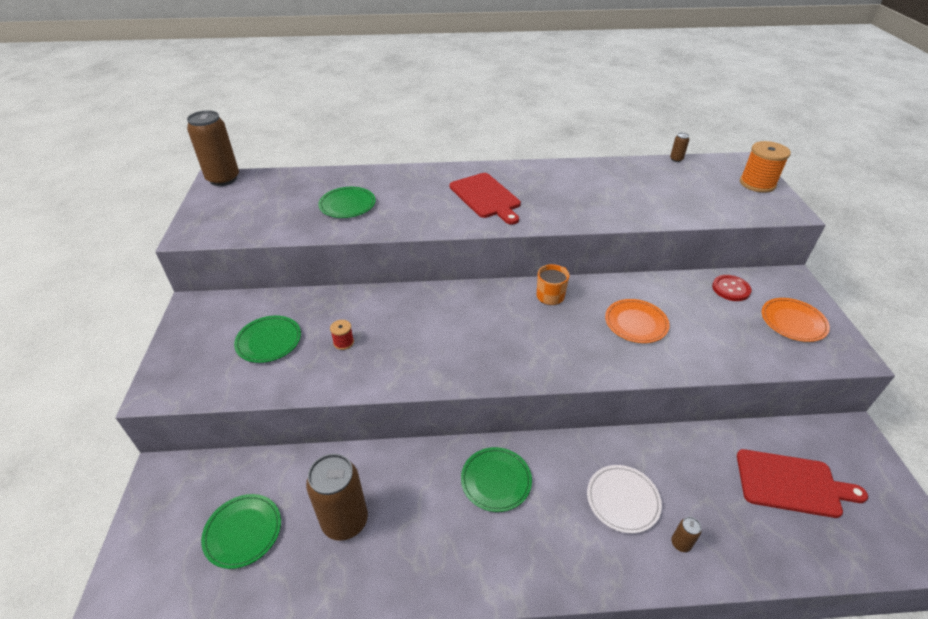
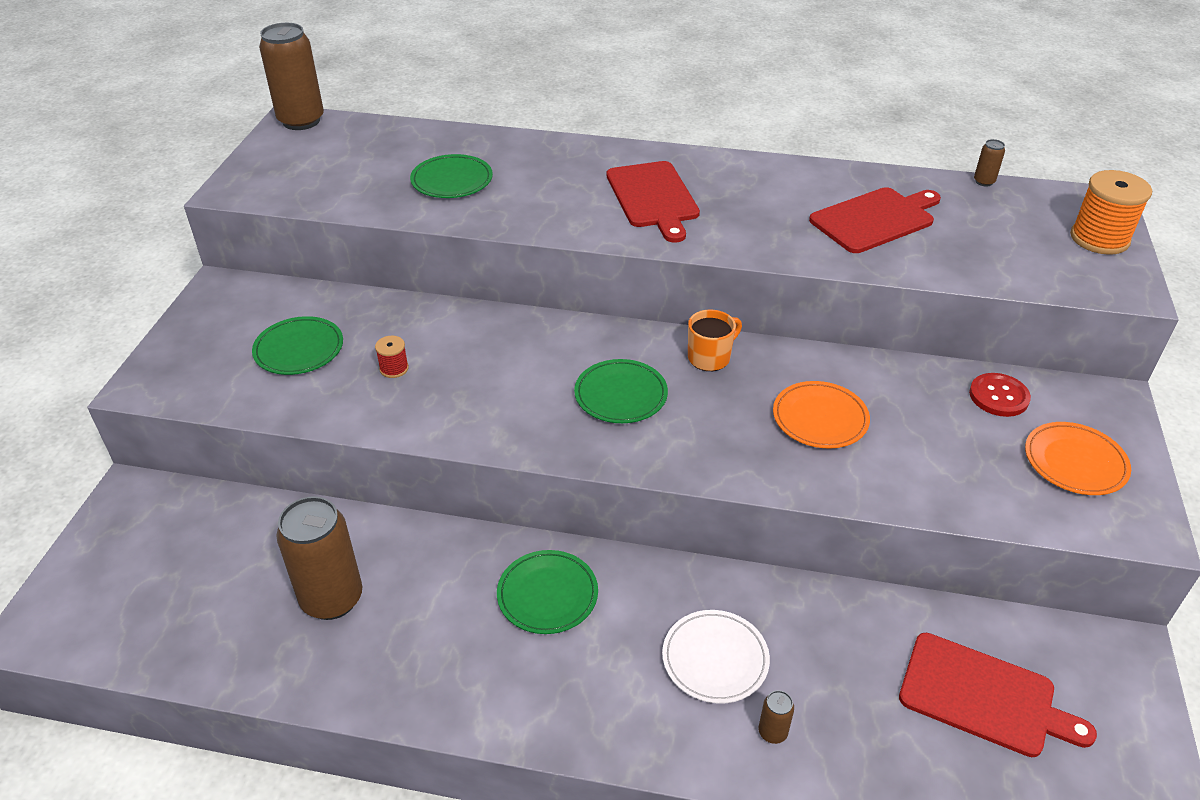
camera: 15 degrees right, 0 degrees up
green plate [201,494,281,569] -> green plate moved to [574,359,668,423]
none -> red cutting board [809,187,941,253]

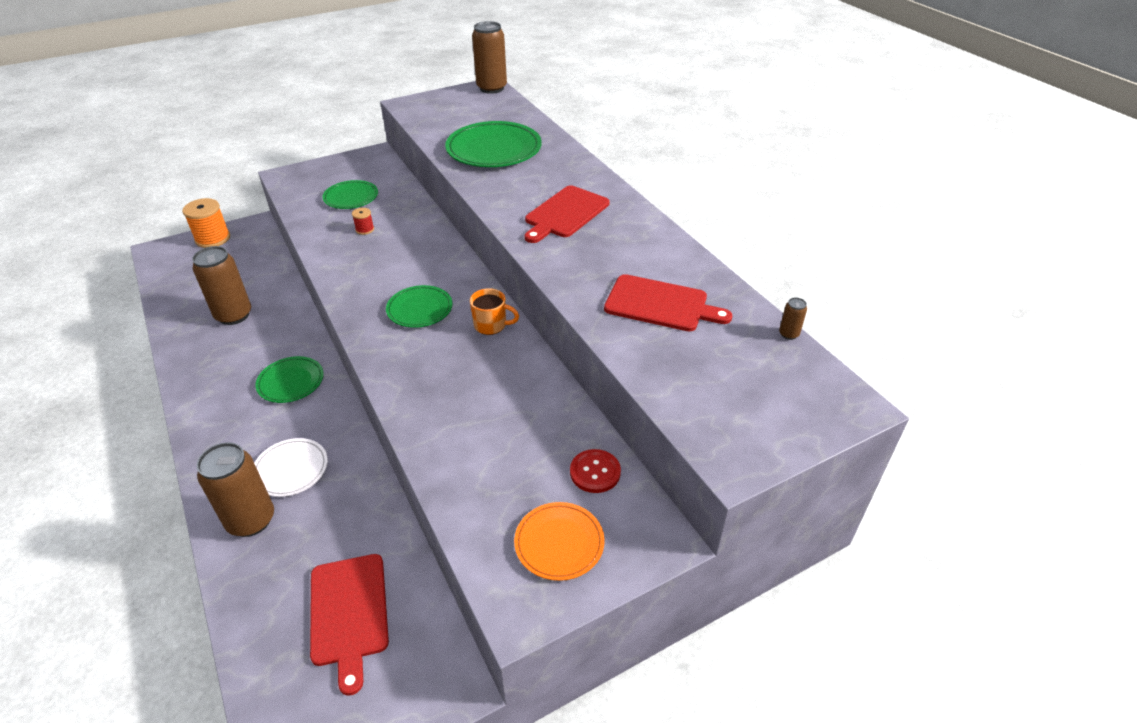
camera: 50 degrees right, 0 degrees up
green plate [410,154,493,198] -> green plate [445,121,542,167], size x1.70
brown can [758,690,794,744] -> brown can [197,442,274,537], size x2.37
orange plate [773,381,870,449] -> none
orange spool [1070,170,1152,255] -> orange spool moved to [182,198,230,248]

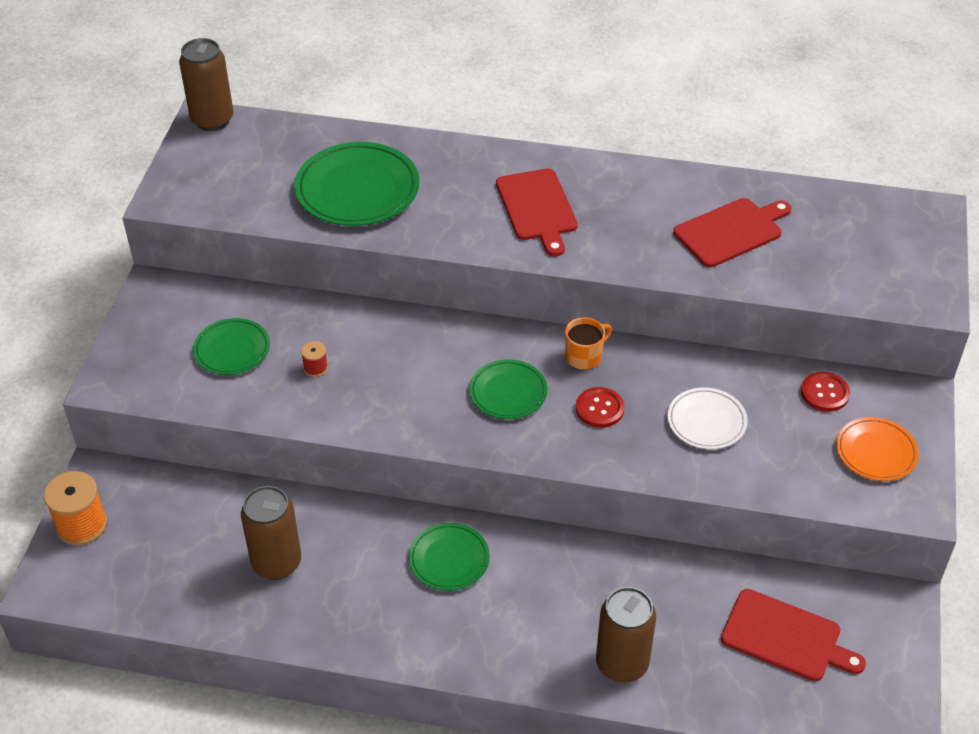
camera: 50 degrees left, 5 degrees up
white plate [254,438,328,497] -> white plate moved to [668,387,748,449]
brown can [779,297,807,340] -> none
none -> red button [576,387,624,428]

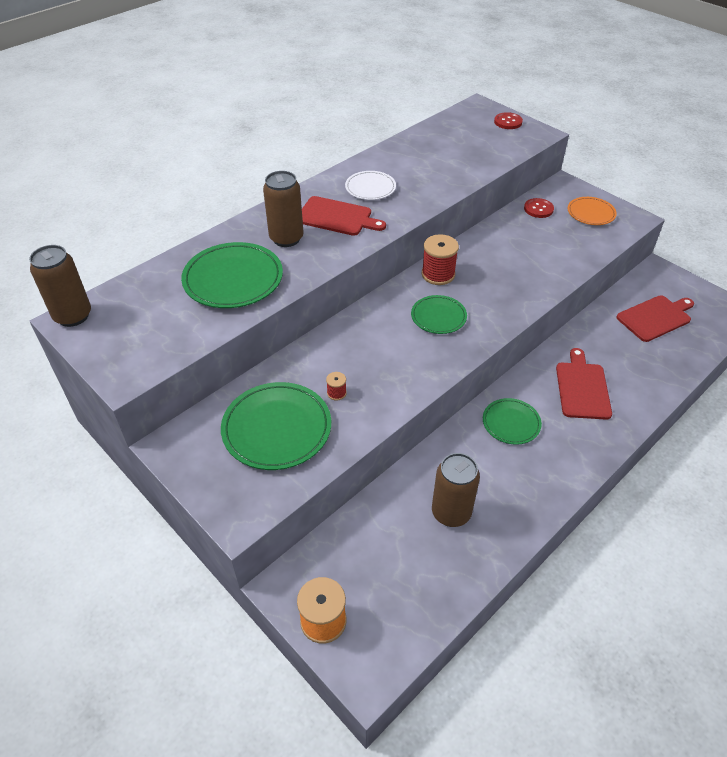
camera: 55 degrees left, 0 degrees up
green plate [193,318,270,375] -> green plate [221,382,331,470], size x1.70
orange mug [565,317,612,370] -> red spool [422,234,459,285]
red button [576,387,624,428] -> red button moved to [494,112,523,129]
brown can [596,587,656,683] -> brown can moved to [263,171,304,247]
white plate [668,387,748,449] -> white plate moved to [345,171,396,200]
red cutting board [673,198,791,267] -> red cutting board moved to [556,348,612,420]

